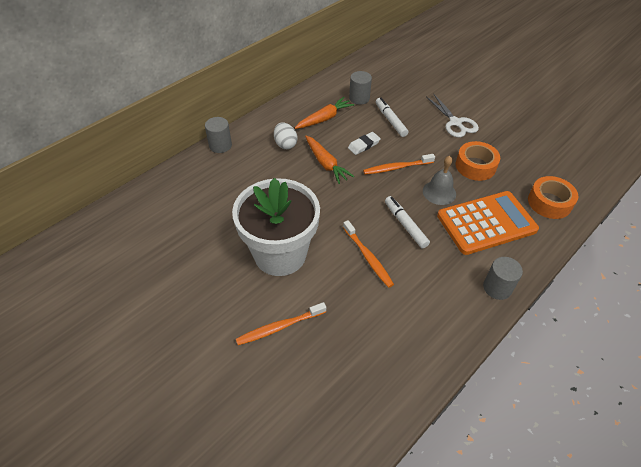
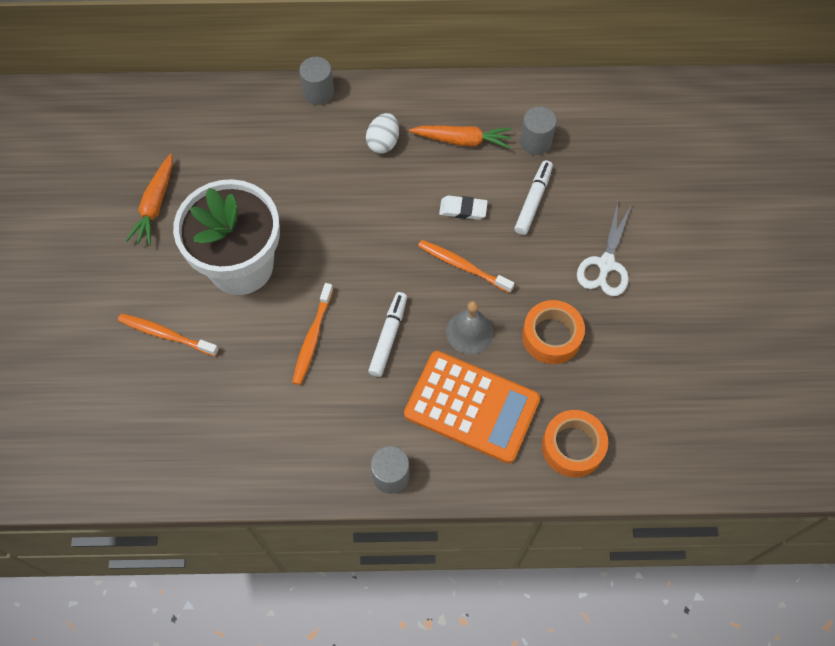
camera: 45 degrees right, 15 degrees up
orange carrot [305,136,354,184] -> orange carrot moved to [126,154,173,246]

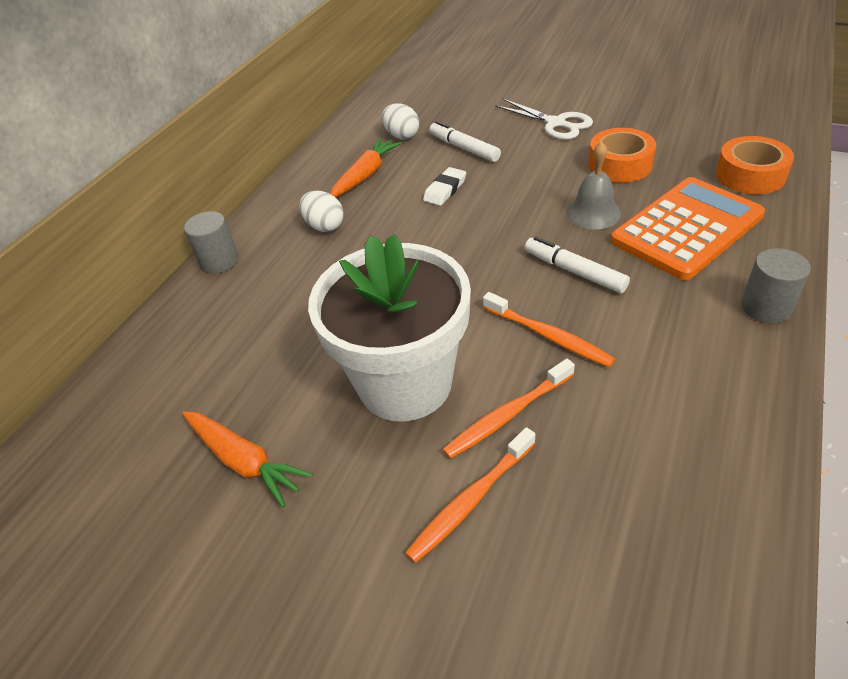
camera: 60 degrees left, 20 degrees down
orange toothbrush [418,240,514,293] -> orange toothbrush moved to [442,359,575,459]
grey cylinder [520,107,556,155] -> white egg [382,103,419,139]

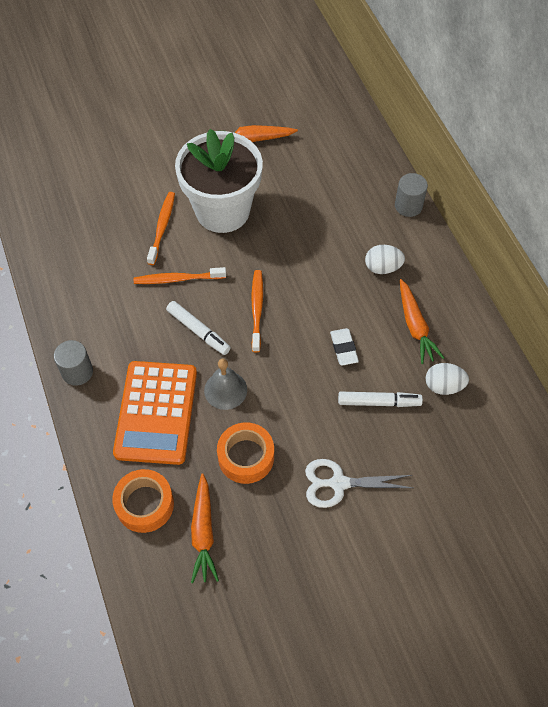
camera: 130 degrees right, 15 degrees up
orange toothbrush [405,427,535,563] -> orange toothbrush moved to [251,270,263,352]
white marker [525,236,630,293] -> white marker turned 45 degrees clockwise [166,301,231,355]
none -> orange carrot [191,474,219,583]

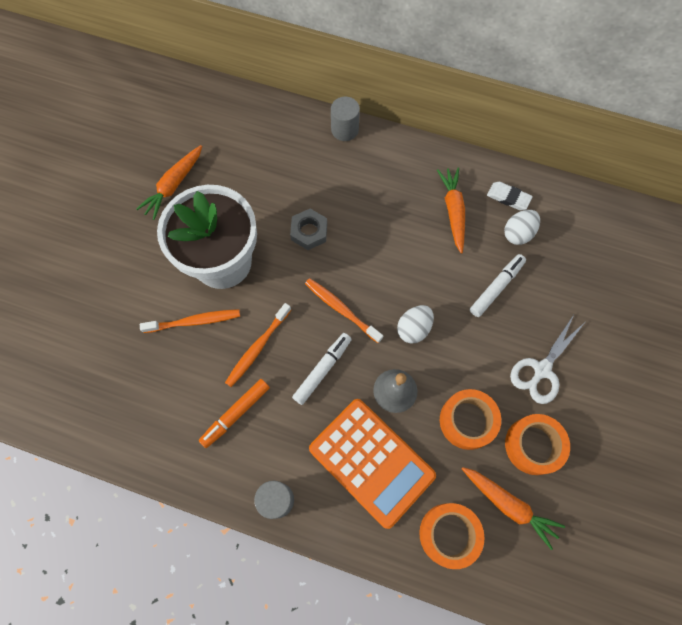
camera: 50 degrees left, 10 degrees up
orange toothbrush [147,192,175,265] -> orange toothbrush turned 120 degrees clockwise [140,309,240,333]
white marker [166,301,231,355] -> white marker turned 45 degrees counterclockwise [292,333,352,405]
white eraser [330,328,359,366] -> white eraser moved to [487,182,533,210]
white egg [365,245,405,274] -> white egg moved to [397,305,434,343]
orange carrot [400,279,444,364] -> orange carrot turned 120 degrees counterclockwise [437,168,465,254]
none -> orange marker [199,379,270,448]
none -> grey nut [290,209,327,250]
none -> orange tape [505,414,570,475]

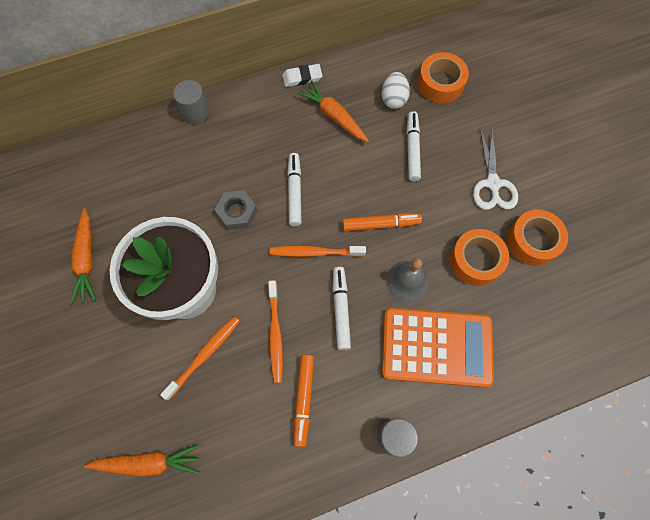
camera: 40 degrees left, 0 degrees up
white egg [397,305,434,343] -> orange marker [342,213,422,231]
orange tape [419,503,484,569] -> orange tape moved to [418,52,469,103]
orange carrot [462,467,565,550] -> orange carrot moved to [84,444,199,477]
white eraser [487,182,533,210] -> white eraser moved to [282,64,323,87]
none -> white marker [287,153,302,226]

